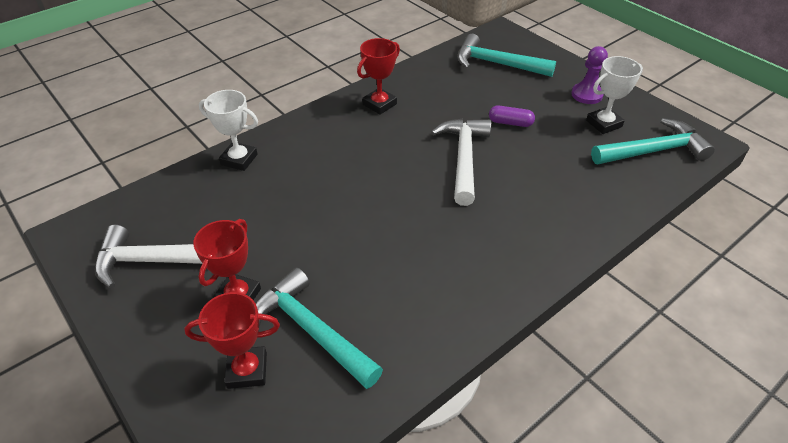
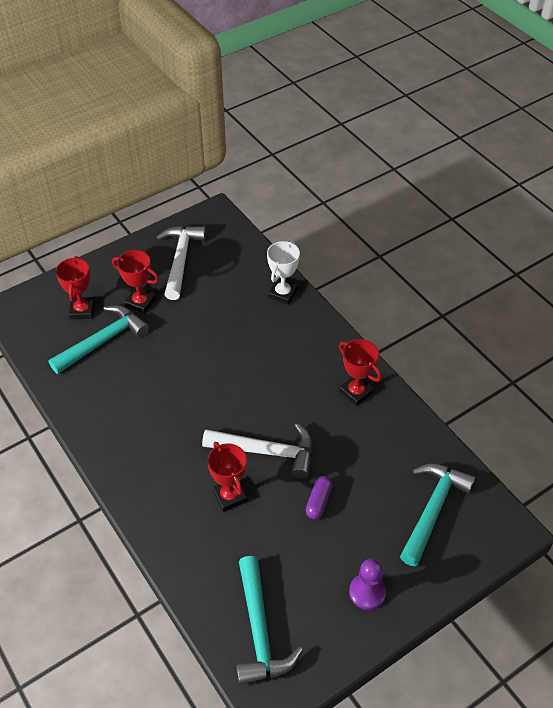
camera: 95 degrees right, 5 degrees up
white trophy [586,56,643,134] -> none
none -> red trophy [207,442,247,512]

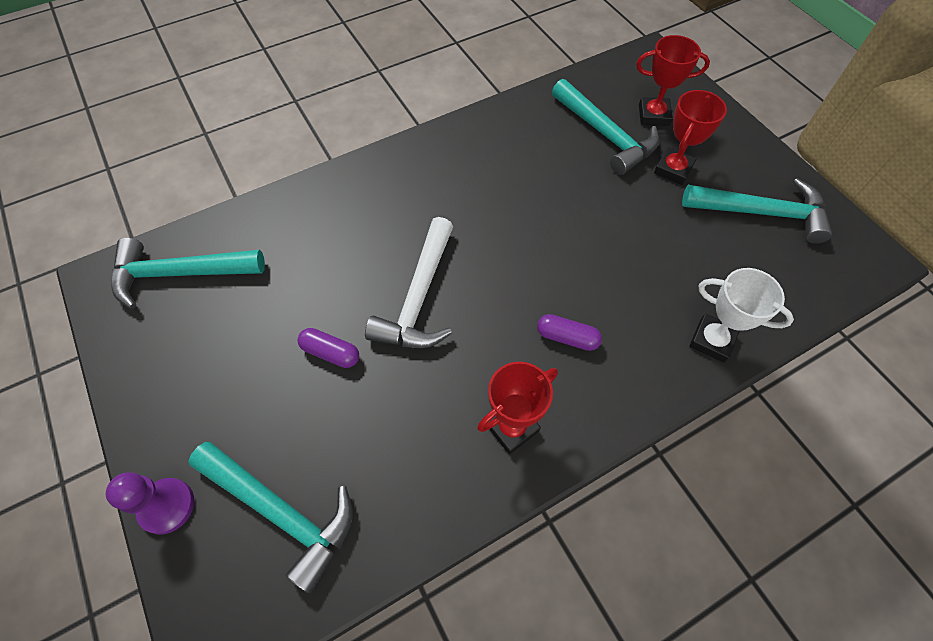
camera: 95 degrees right, 10 degrees up
white hammer [156,226,206,300] -> turquoise hammer [682,178,832,244]
red trophy [207,442,247,512] -> none
purple pawn [349,558,386,610] -> purple pawn moved to [106,472,194,534]
none -> purple capsule [537,314,602,351]

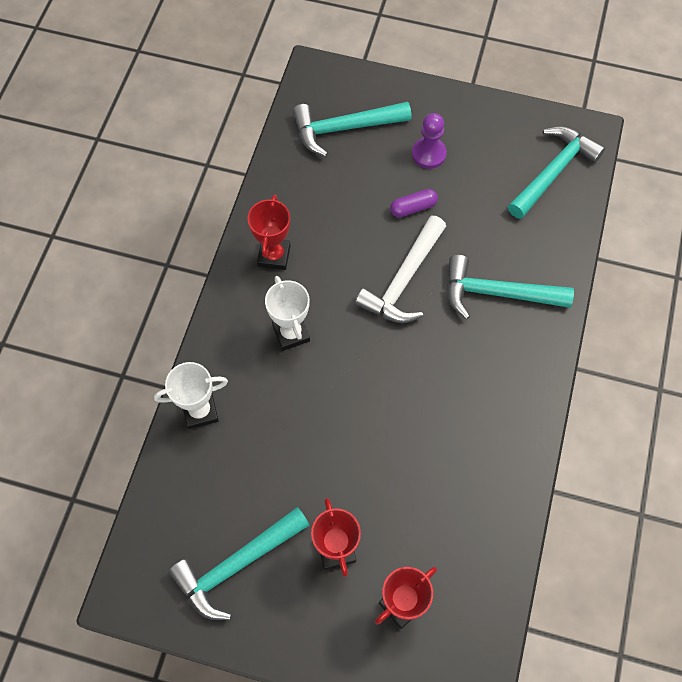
camera: 135 degrees right, 5 degrees up
purple pawn [106,472,194,534] -> purple pawn moved to [412,113,447,169]
white hammer [365,217,453,348] -> white hammer turned 120 degrees counterclockwise [355,216,446,323]
purple capsule [537,314,602,351] -> white trophy [265,276,310,351]
turquoise hammer [552,79,659,175] -> turquoise hammer moved to [447,255,574,319]

